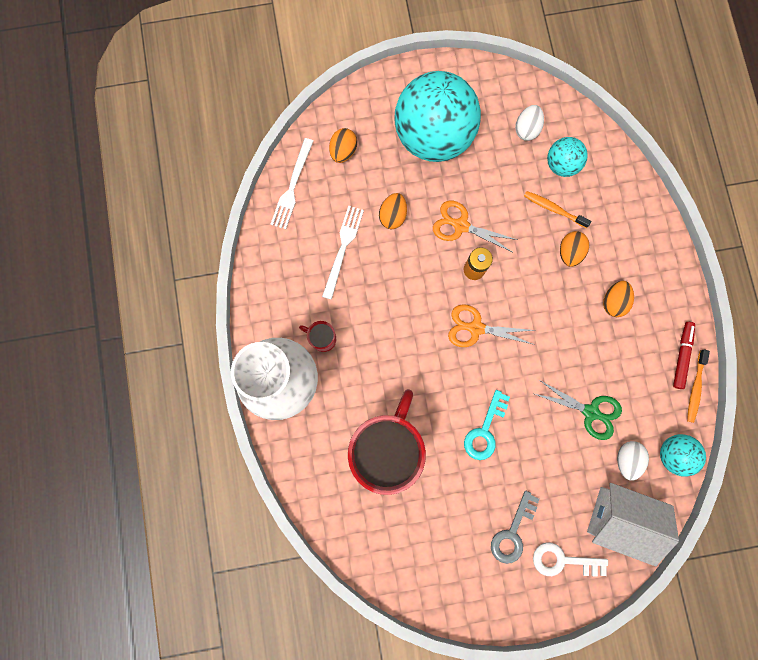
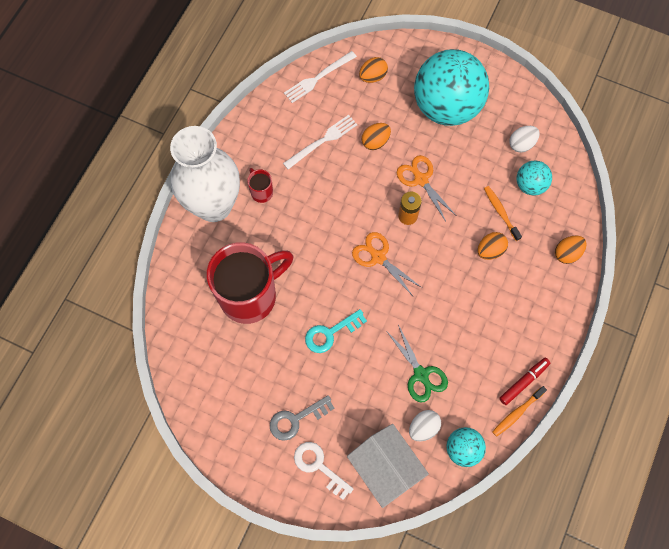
camera: 35 degrees right, 10 degrees down
orange egg [603,281,634,317] -> orange egg moved to [555,236,587,264]

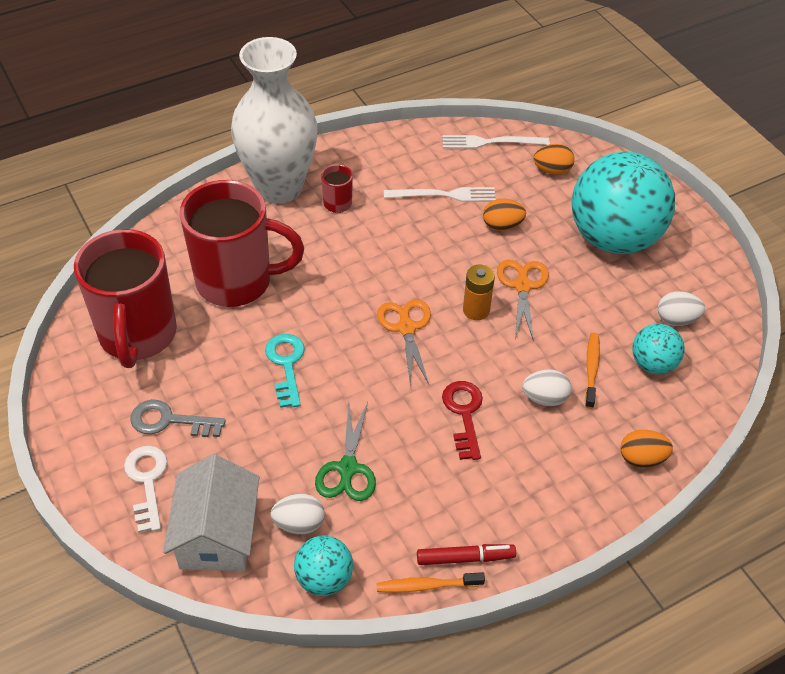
camera: 35 degrees right, 20 degrees down
turquoise key [305,309,367,353] -> turquoise key turned 75 degrees clockwise [265,334,305,408]
orange egg [477,232,508,260] -> white egg [522,369,571,406]
none -> red mug [74,229,177,368]
none -> red key [442,381,483,460]

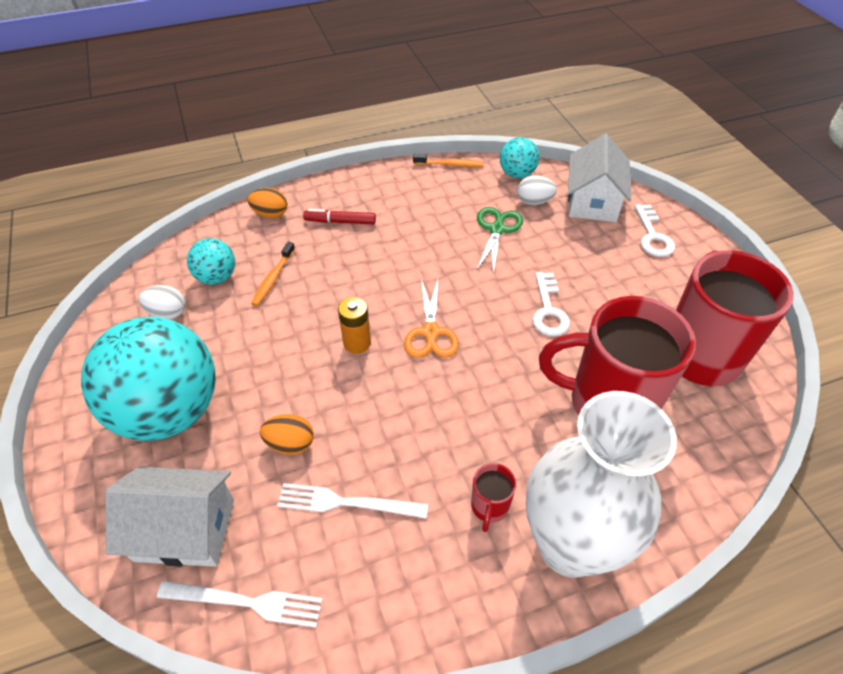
camera: 170 degrees left, 0 degrees up
grey key [130,399,226,437] -> none
turquoise key [265,334,305,408] -> white key [532,272,570,336]
red marker [417,544,516,565] -> red marker moved to [303,209,376,224]
red key [442,381,483,460] -> none
orange scissors [497,260,549,342] -> none
white egg [522,369,571,406] -> none
orange egg [533,144,575,175] -> white house [105,467,234,567]

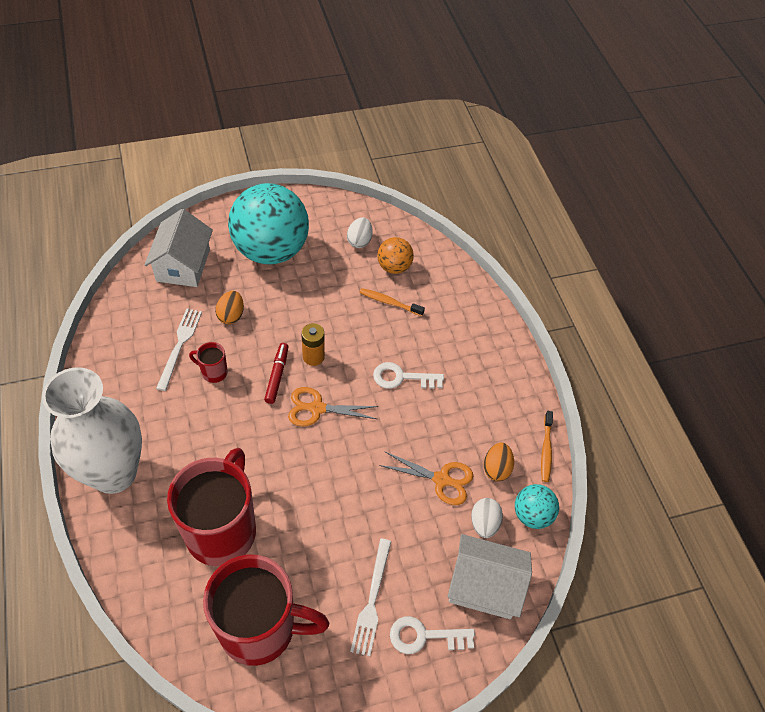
camera: 90 degrees right, 5 degrees up
white fork [157,581,323,628] -> white fork moved to [350,539,391,656]
turquoise ball [187,238,235,285] -> orange ball [377,237,414,274]
orange egg [248,188,287,218] -> orange egg moved to [484,442,514,481]
red marker [303,209,376,224] -> red marker moved to [264,343,289,404]
red mug [471,463,516,532] -> red mug moved to [189,342,228,383]
green scissors [477,207,523,273] -> orange scissors [379,451,473,505]
white key [532,272,570,336] -> white key moved to [373,362,444,389]

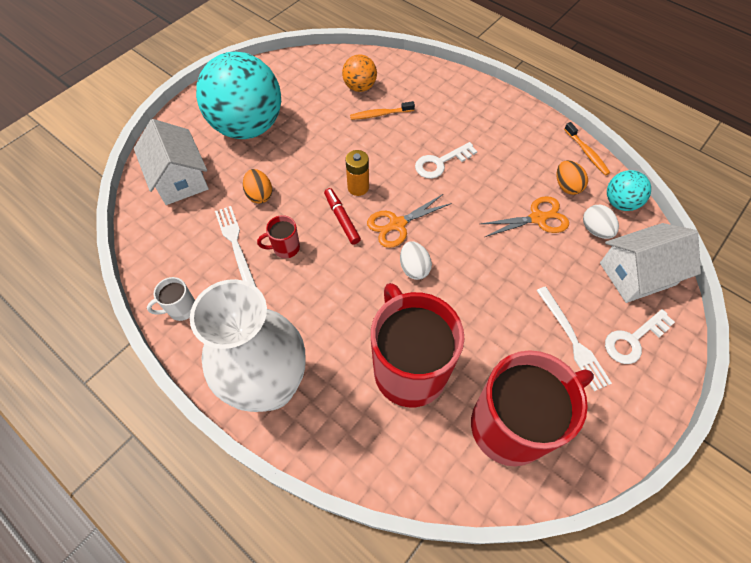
camera: 30 degrees left, 5 degrees up
white egg [347,217,373,248] -> white egg moved to [400,241,432,280]
none -> white mug [147,277,195,321]

